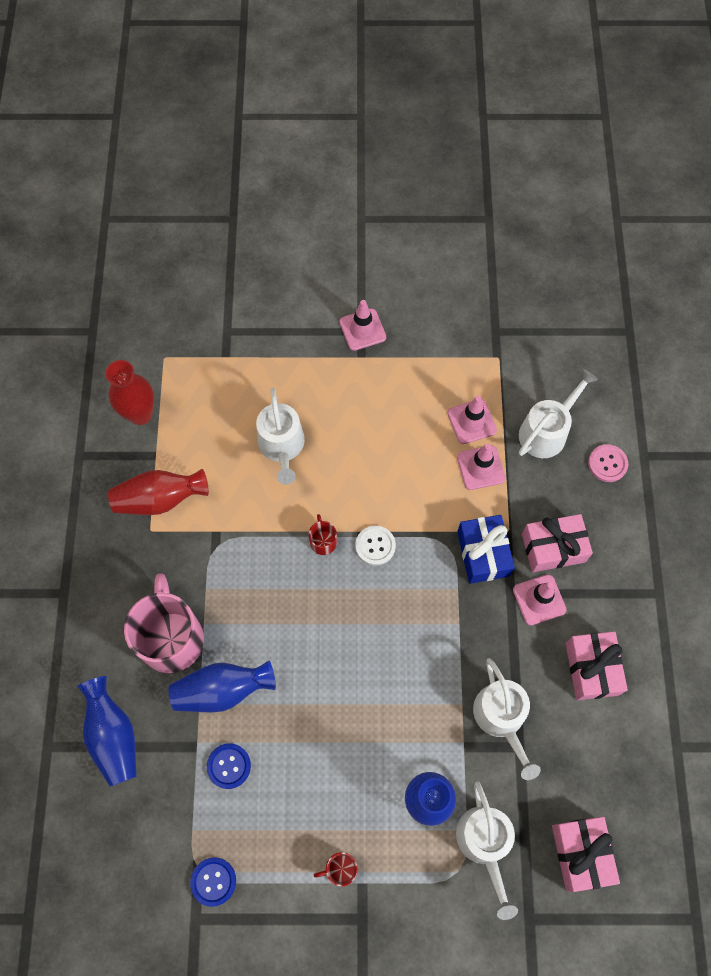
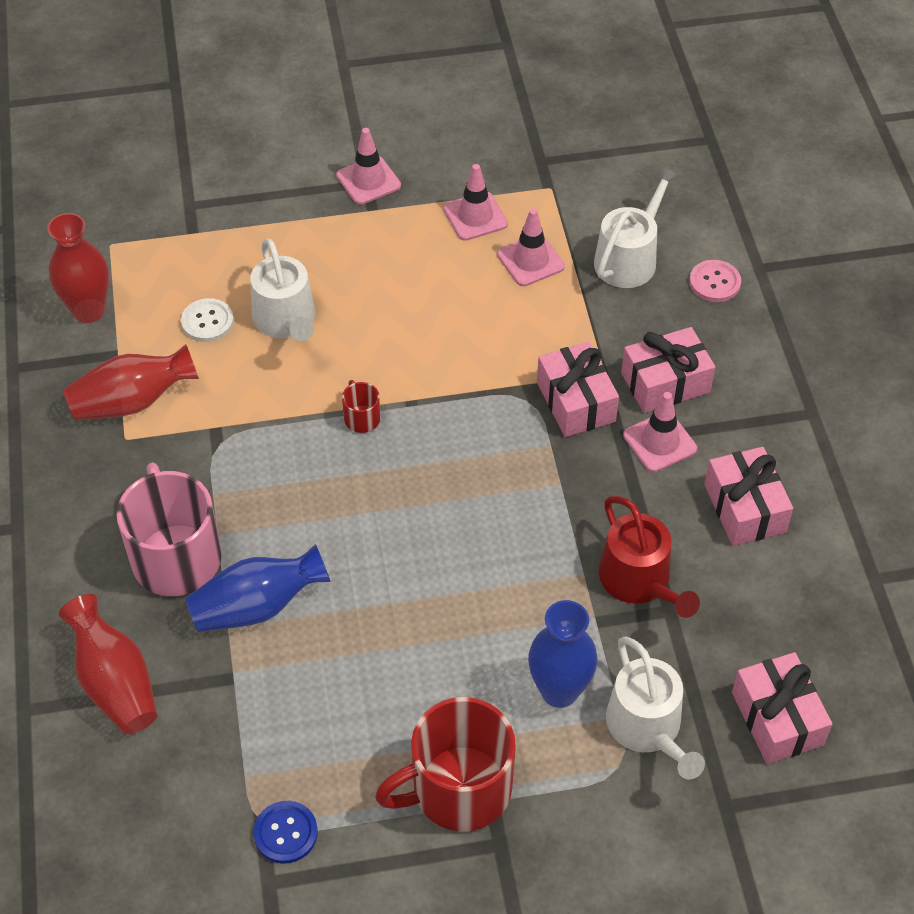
camera: 10 degrees left, 15 degrees down
blue vase [77,676,137,787] -> red vase [59,594,157,734]
blue button [207,743,251,789] -> none
red mug [314,852,358,887] -> red mug [375,697,516,832], size x2.32
white button [355,526,396,565] -> white button moved to [181,298,234,342]
pink traffic cone [457,444,505,490] -> pink traffic cone moved to [443,164,508,241]
blue gift [457,515,515,584] -> pink gift [537,342,619,437]
white watering can [473,658,541,780] -> red watering can [599,496,700,618]

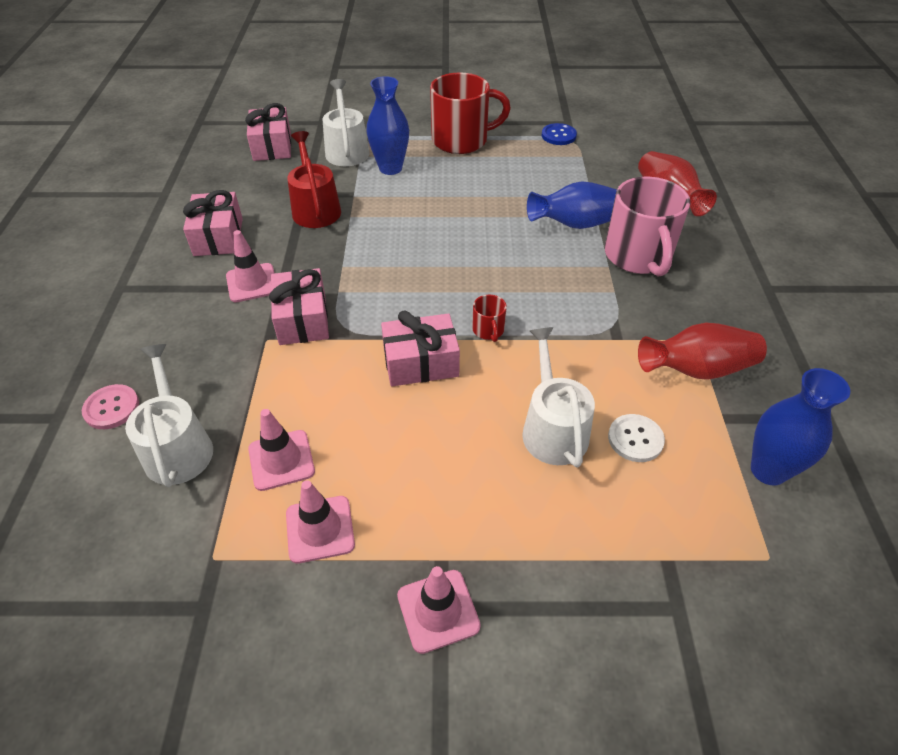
camera: 170 degrees left, 5 degrees down
red vase [47,213,109,323] -> blue vase [751,368,850,485]
white watering can [594,166,680,288] -> white watering can turned 120 degrees clockwise [125,344,213,487]
pink gift [621,327,715,413] -> pink gift moved to [381,310,460,386]

